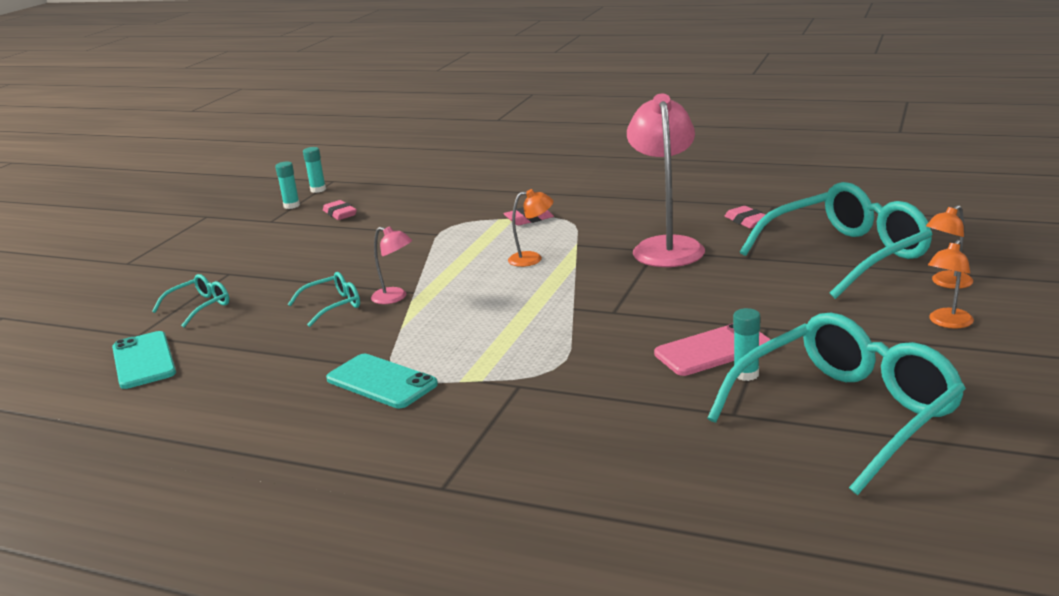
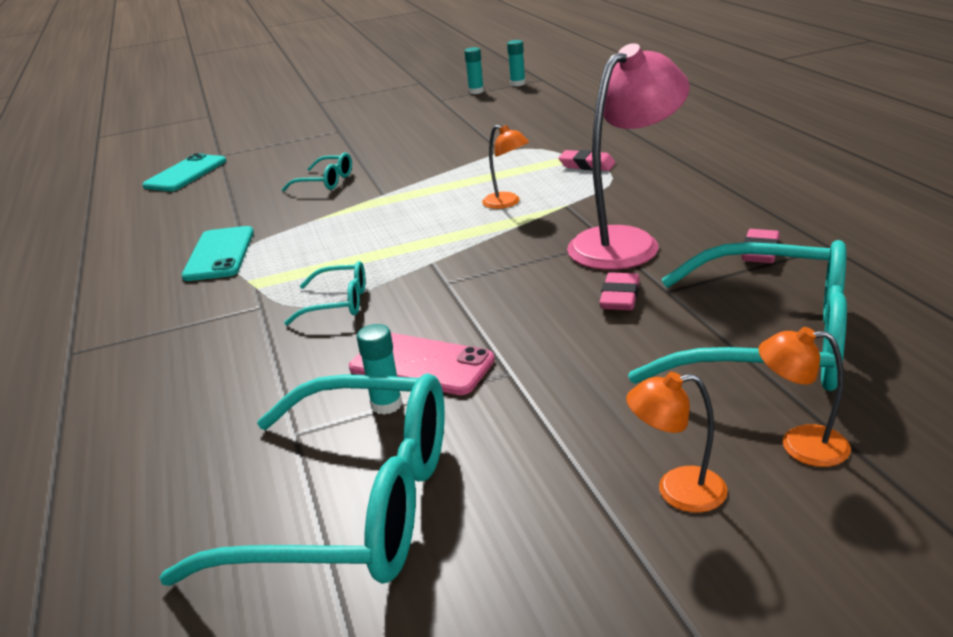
camera: 50 degrees right, 5 degrees up
turquoise glasses [152,274,229,328] -> turquoise glasses moved to [284,261,366,325]
pink eraser [323,200,357,220] -> pink eraser moved to [599,272,640,310]
pink lamp [371,227,412,304] -> none

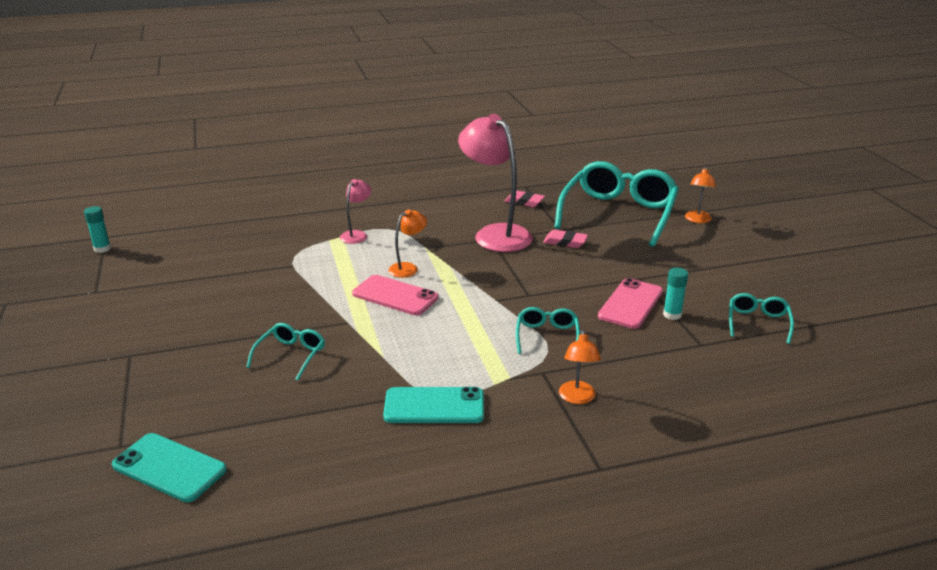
camera: 90 degrees left, 0 degrees up
turquoise glasses [159,373,445,586] -> turquoise glasses [729,293,794,344], size x0.45
turquoise glue stick [464,47,484,94] -> none
pink eraser [558,150,616,171] -> pink lamp [340,179,371,244]
orange lamp [626,372,728,512] -> orange lamp moved to [559,330,601,404]
none -> pink phone [352,275,439,315]

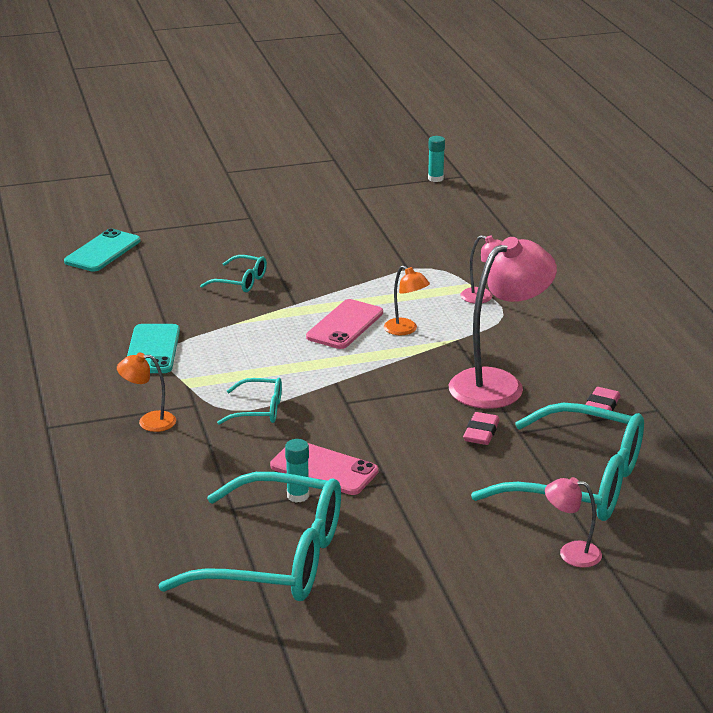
camera: 90 degrees right, 0 degrees up
orange lamp [685,167,716,223] -> pink lamp [545,477,602,568]
turquoise glasses [729,293,794,344] -> turquoise glasses [158,472,341,601], size x2.21

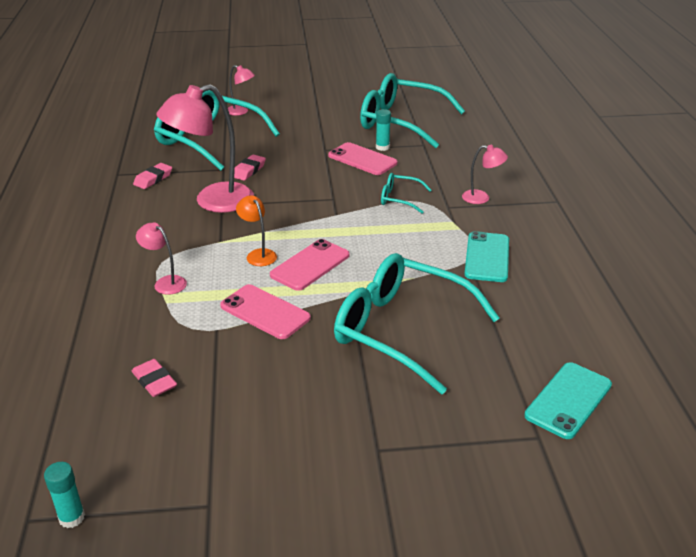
camera: 170 degrees left, 5 degrees up
orange lamp [117,352,176,432] -> pink lamp [462,145,508,204]
turquoise glasses [200,255,267,292] -> turquoise glasses [334,253,499,394], size x2.21
none -> pink eraser [132,359,177,397]
none -> pink phone [220,284,311,339]

